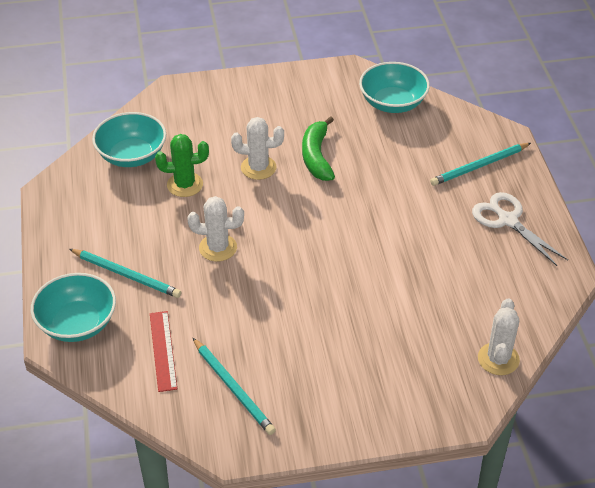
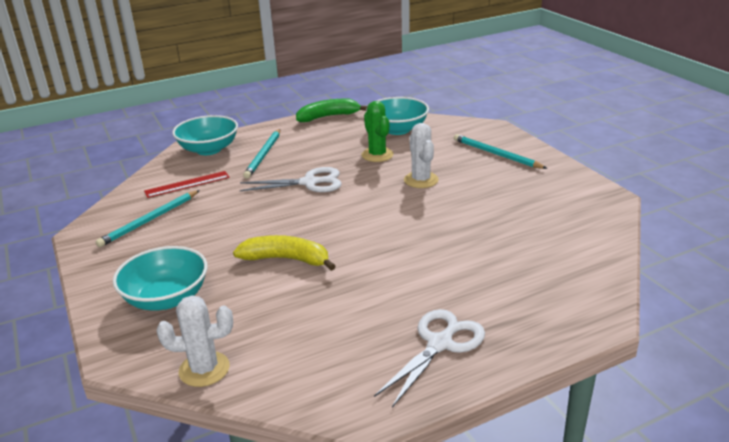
camera: 75 degrees right, 15 degrees down
white cactus [187,196,244,262] -> white scissors [240,167,342,192]
green banana [302,116,335,181] -> green banana moved to [296,99,367,122]
turquoise bowl [359,62,430,113] -> turquoise bowl moved to [113,246,207,311]
turquoise pencil [430,143,531,186] -> turquoise pencil moved to [454,134,548,169]
none -> yellow banana [233,235,336,271]

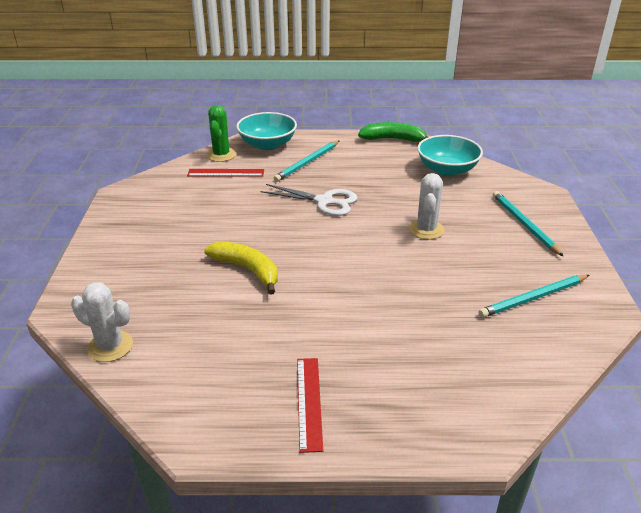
camera: 25 degrees right, 5 degrees up
turquoise pencil [96,190,200,247] -> turquoise pencil moved to [478,275,589,318]
turquoise bowl [113,246,207,311] -> none
green cactus [361,101,394,162] -> green cactus moved to [206,105,236,162]
white scissors [374,309,485,407] -> red ruler [297,358,323,453]

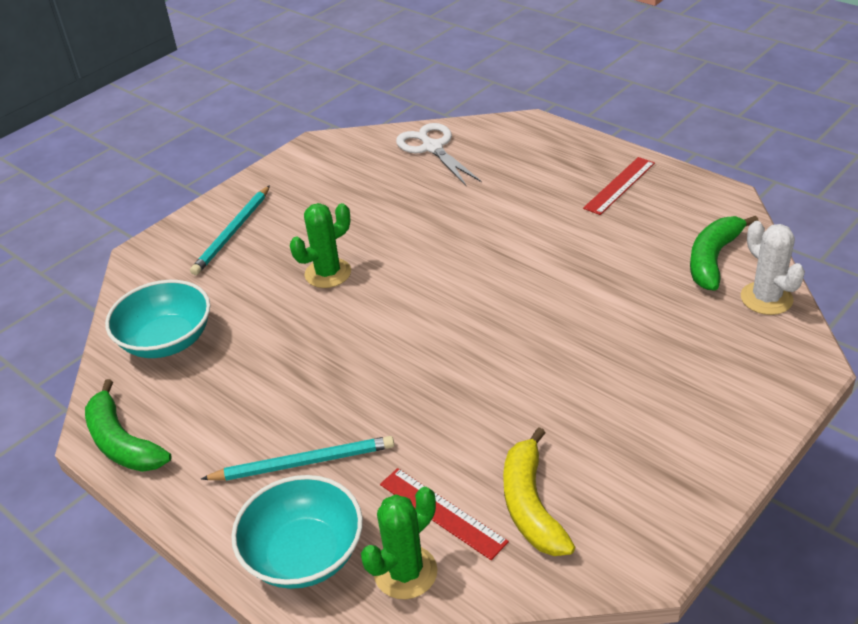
camera: 135 degrees left, 5 degrees up
yellow banana [204,241,278,295] -> yellow banana moved to [503,427,575,556]
white scissors [261,184,357,216] -> white scissors moved to [396,123,481,186]
white cactus [409,173,445,240] -> green cactus [290,203,351,288]
turquoise pencil [478,275,589,318] -> none
none -> green banana [690,216,759,291]

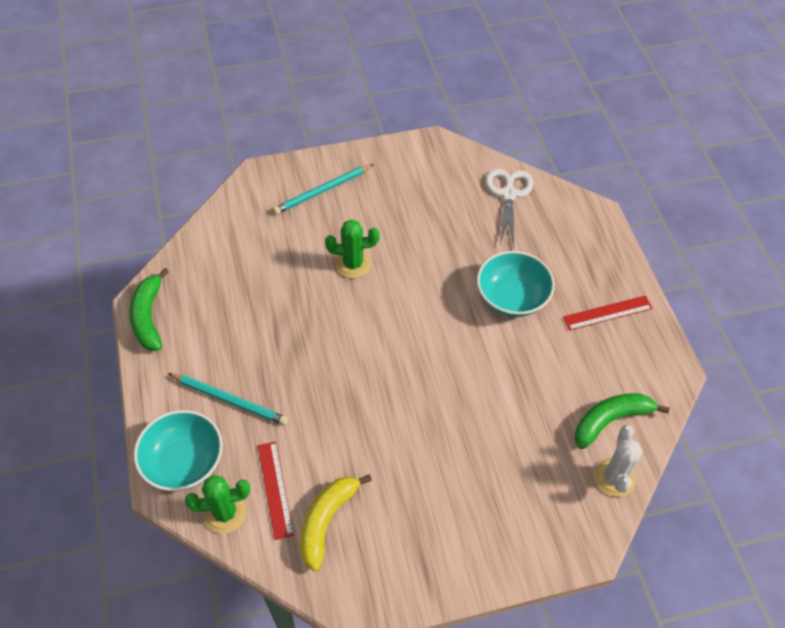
camera: 30 degrees right, 15 degrees up
turquoise bowl [105,280,211,358] -> turquoise bowl moved to [477,251,555,317]

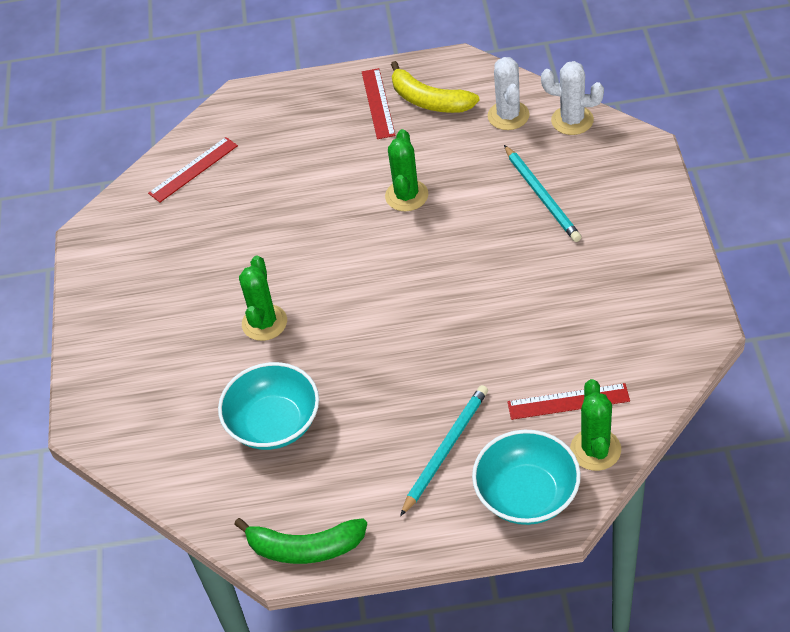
camera: 75 degrees left, 5 degrees down
turquoise pencil [273,164,374,214] -> turquoise pencil moved to [504,145,581,242]
yellow banana [300,474,372,572] -> yellow banana moved to [391,61,480,113]
turquoise bowl [477,251,555,317] -> turquoise bowl moved to [218,362,319,450]
white scissors [486,169,533,246] -> red ruler [148,137,238,202]
green banana [575,393,670,449] -> white cactus [487,57,530,130]
none -> green cactus [385,129,428,211]

